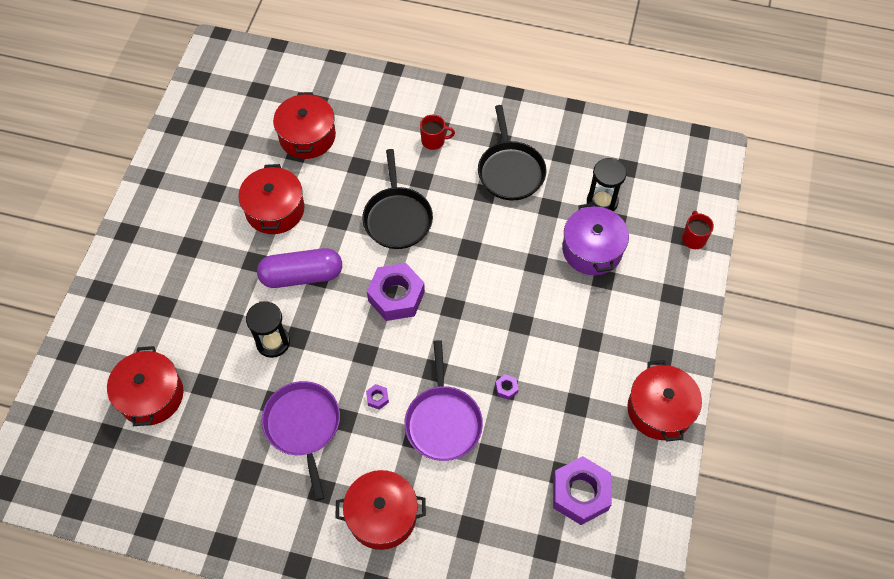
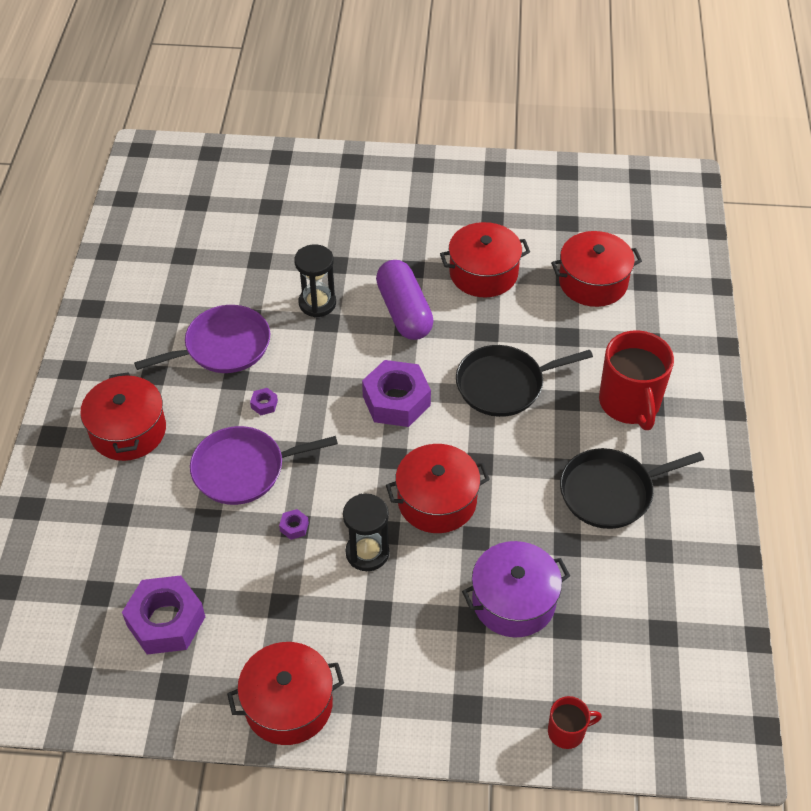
camera: 80 degrees right, 10 degrees down
red pot [107,346,183,426] -> red pot moved to [386,444,490,533]
red mug [420,115,455,150] -> red mug [599,330,674,430], size x2.01
black hourglass [587,158,627,212] -> black hourglass moved to [343,494,389,571]

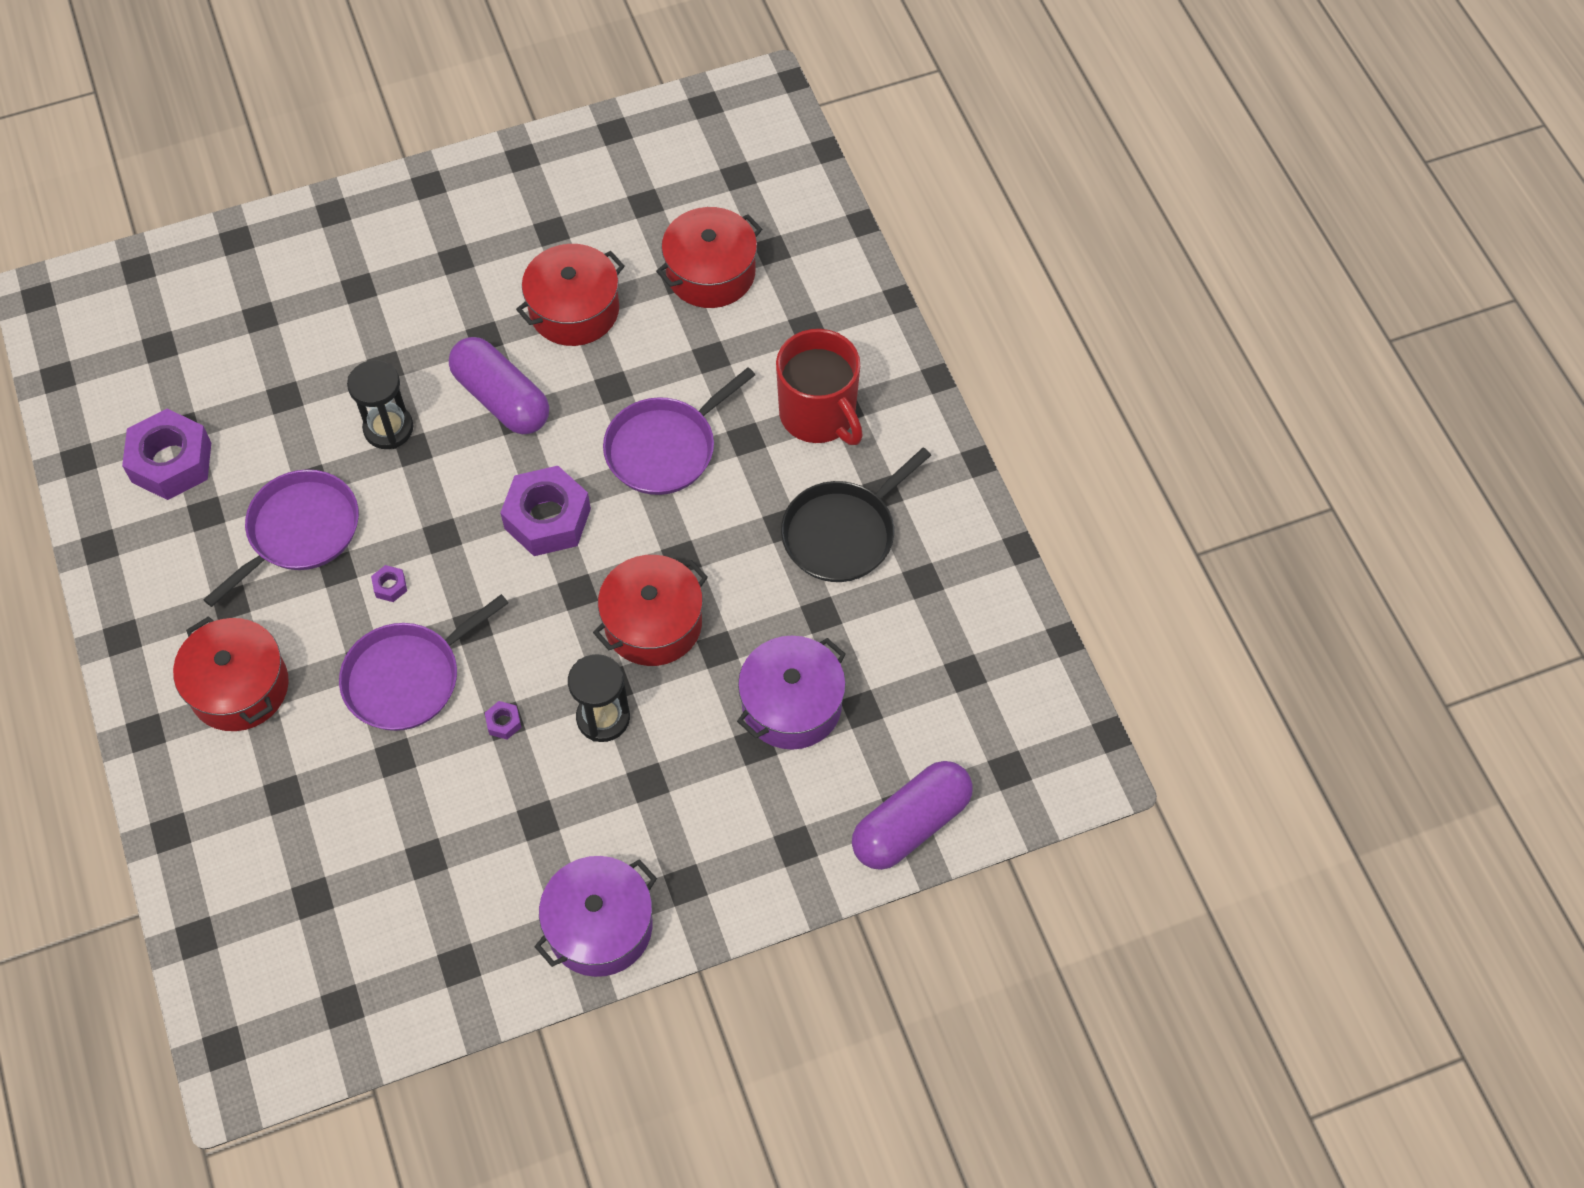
camera: 25 degrees left, 10 degrees up
purple nut [122,575,205,654] -> purple nut moved to [122,409,211,500]
red pot [227,642,344,745] -> purple pot [534,856,657,977]
black pan [456,345,593,417] -> purple pan [603,367,755,495]
red mug [548,696,602,749] -> purple capsule [852,761,973,870]

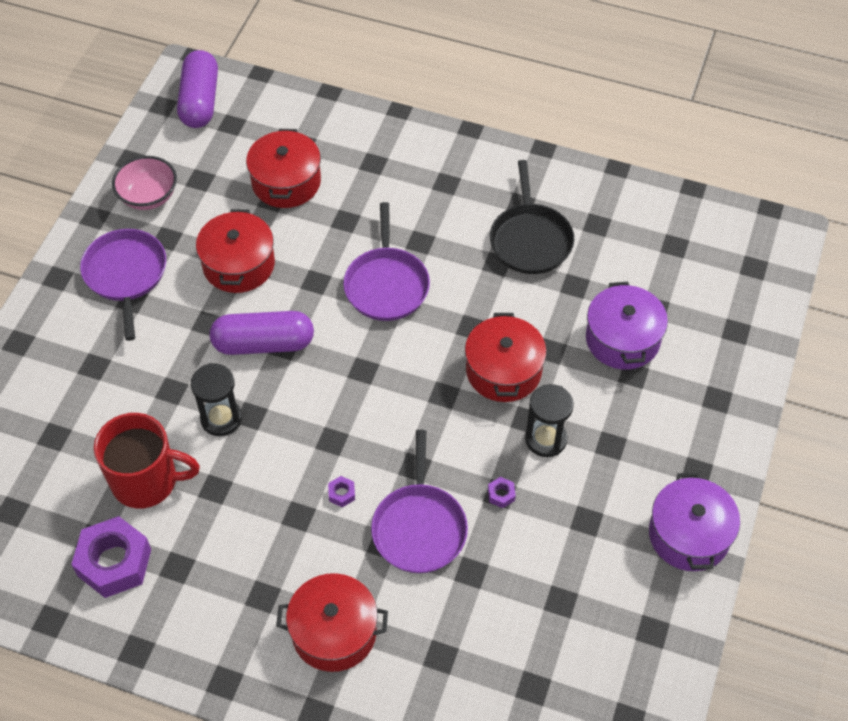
camera: 50 degrees left, 5 degrees down
purple pan [203,469,359,607] -> purple pan moved to [80,229,166,341]
purple nut [500,466,591,556] -> none
red mug [776,329,863,445] -> red mug moved to [94,413,200,509]
purple capsule [852,761,973,870] -> purple capsule moved to [177,50,218,128]
none -> pink bowl [112,156,177,210]

